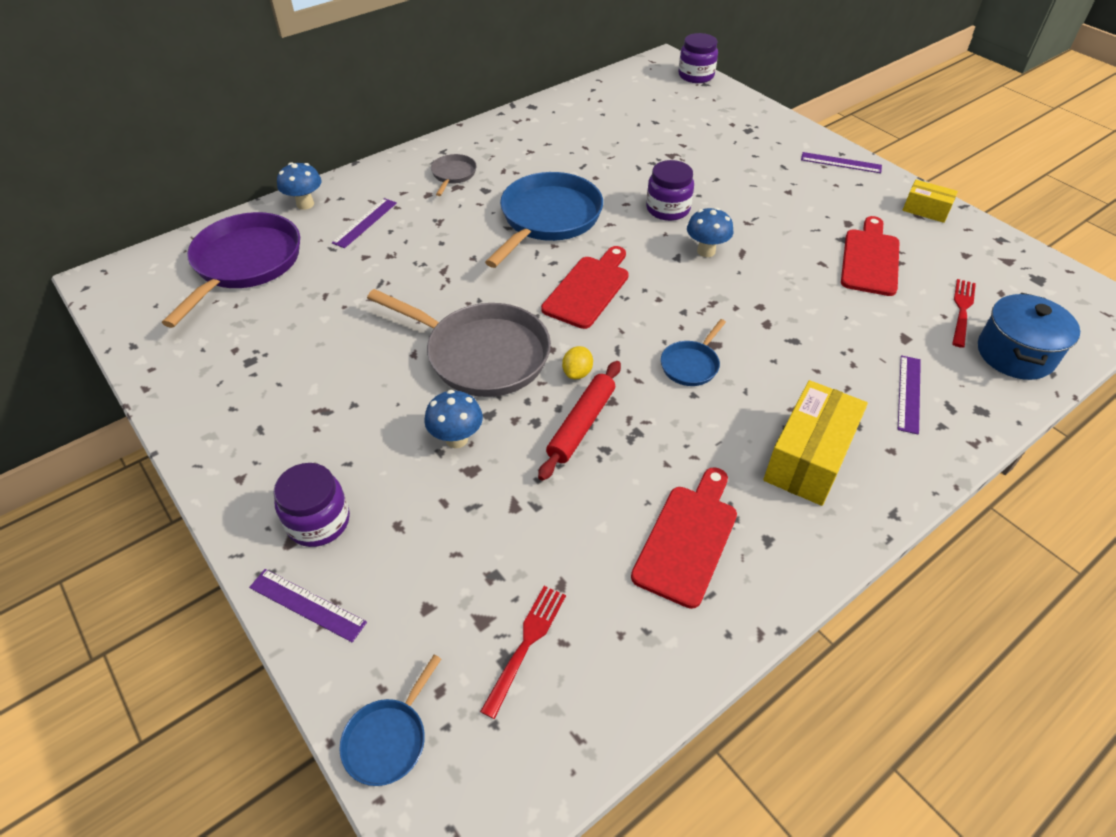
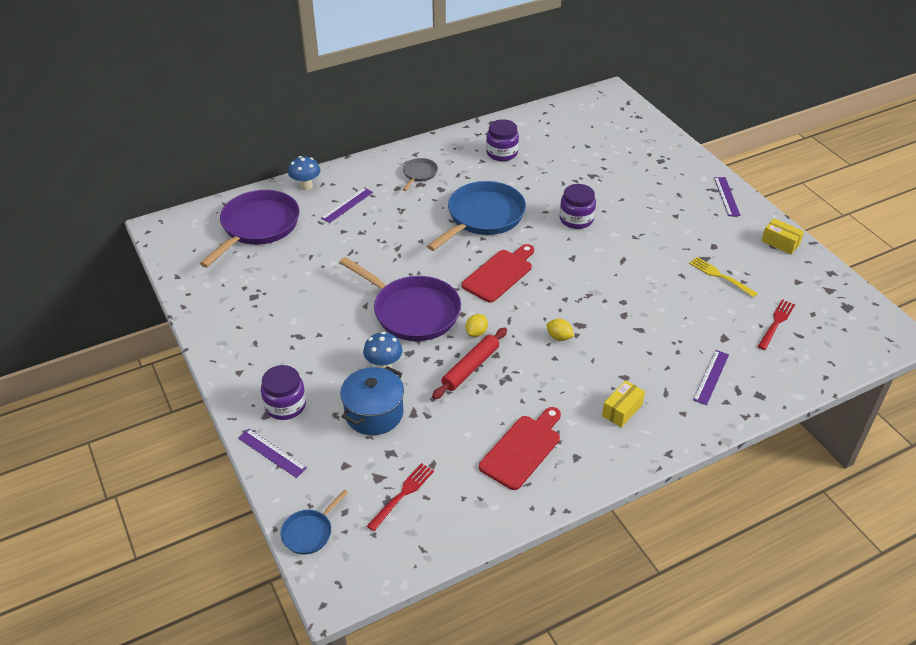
camera: 10 degrees right, 5 degrees down
grey pan [367,289,551,397] -> purple pan [339,257,461,341]
blue pan [661,319,726,386] -> yellow lemon [547,319,574,341]
purple jar [678,33,718,83] -> purple jar moved to [486,119,519,161]
blue mushroom [687,208,733,257] -> none
yellow box [763,380,868,506] -> yellow box [602,380,645,427], size x0.56
purple ruler [801,152,882,173] -> purple ruler turned 60 degrees clockwise [714,177,740,216]
red cutting board [841,216,900,296] -> yellow fork [689,257,758,297]
blue pot [978,293,1080,380] -> blue pot moved to [340,366,404,435]

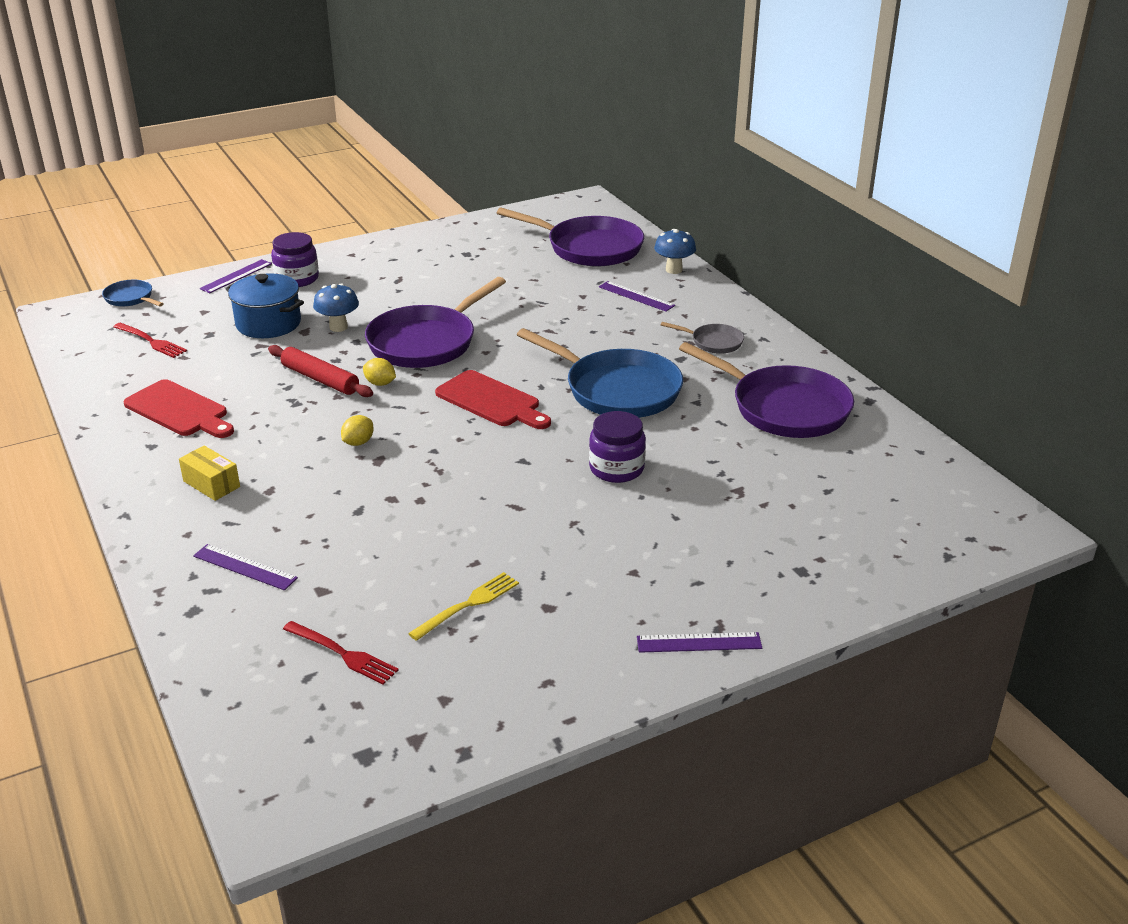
camera: 90 degrees right, 10 degrees down
purple jar [486,119,519,161] -> purple pan [679,342,854,438]
yellow box [761,218,804,254] -> none

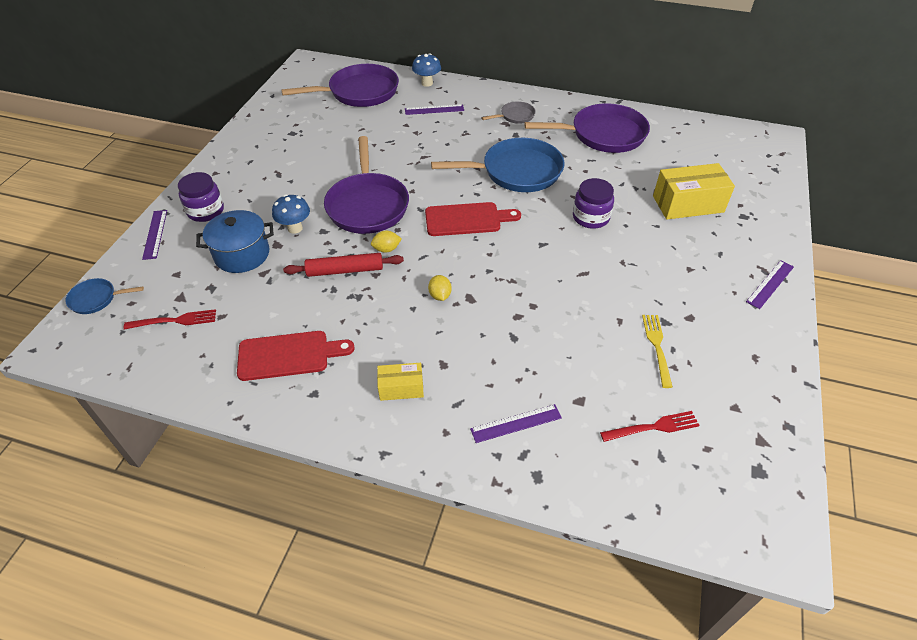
camera: 45 degrees left, 15 degrees up
none -> yellow box [653,163,735,219]

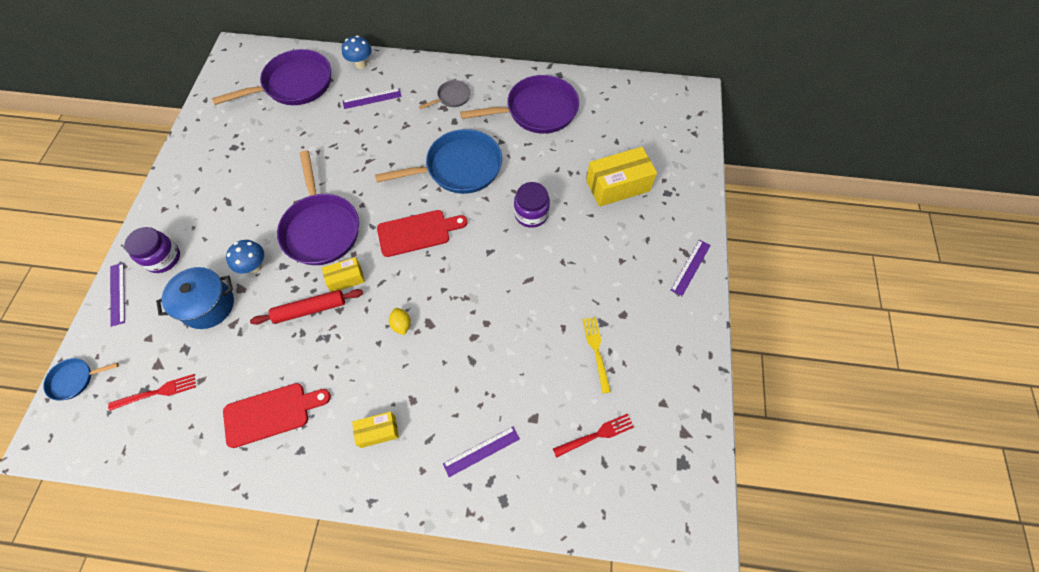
camera: 10 degrees left, 15 degrees up
yellow lemon [371,231,402,253] -> yellow box [322,257,365,292]

